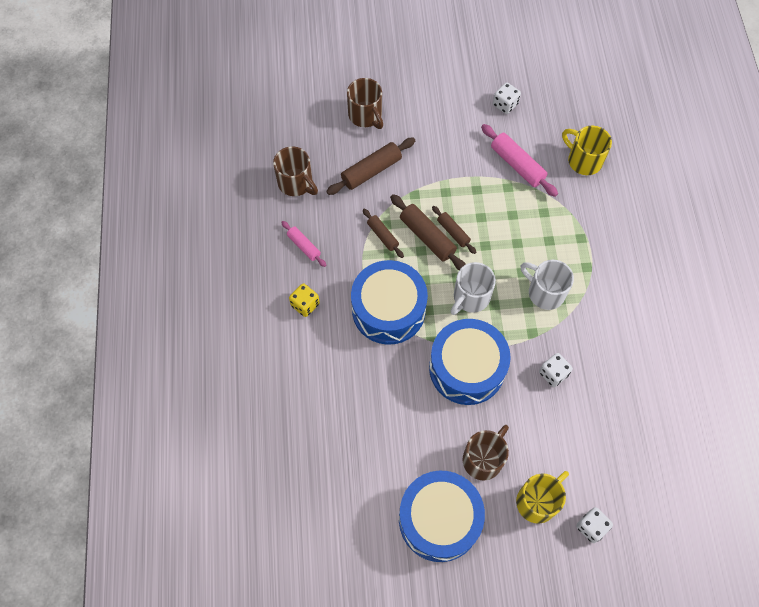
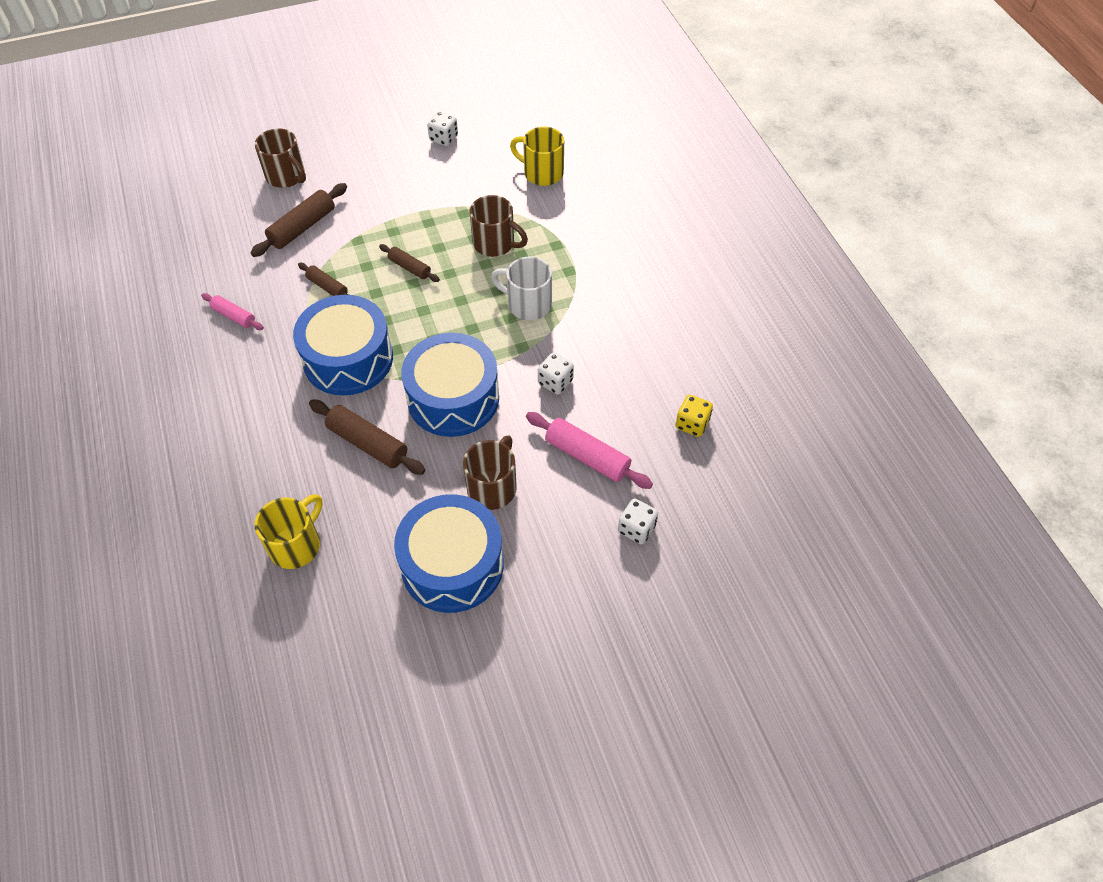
camera: 15 degrees left, 10 degrees down
brown mug [273,146,318,196] -> brown mug moved to [470,195,528,257]
yellow dice [289,283,320,317] -> yellow dice moved to [676,395,713,437]
brown rolling pin [390,194,466,270] -> brown rolling pin moved to [309,400,425,475]
white mug [451,262,496,315] -> none
pink rolling pin [481,124,558,197] -> pink rolling pin moved to [526,412,653,489]
yellow mug [516,471,569,524] -> yellow mug moved to [255,494,323,569]

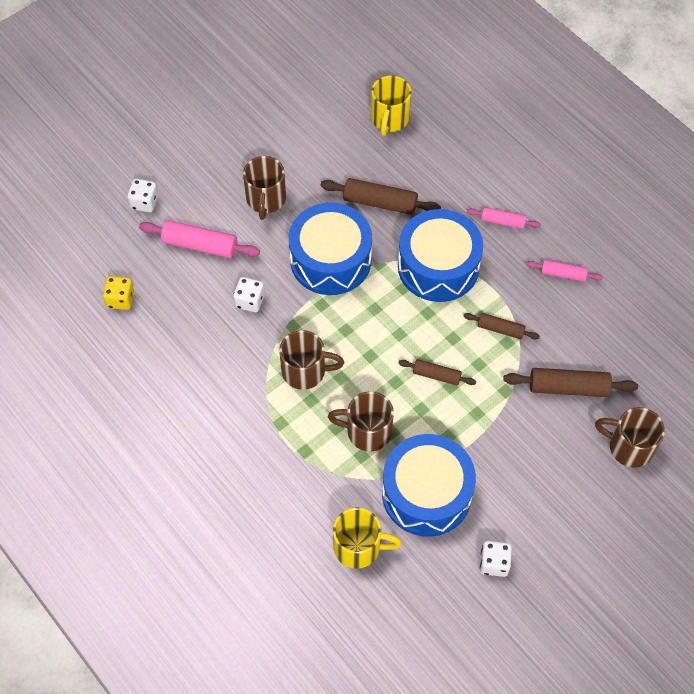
camera: 160 degrees right, 5 degrees up
brown rolling pin [251,183,347,257] -> brown rolling pin turned 75 degrees clockwise [503,368,638,397]
blue drum [394,494,504,613] -> blue drum moved to [382,434,476,537]
white mug [491,257,552,320] -> brown mug [279,330,344,390]
none -> pink rolling pin [467,207,541,229]

